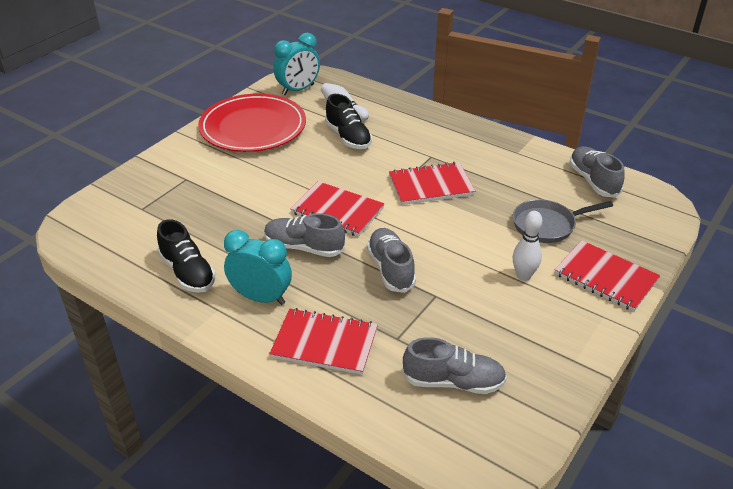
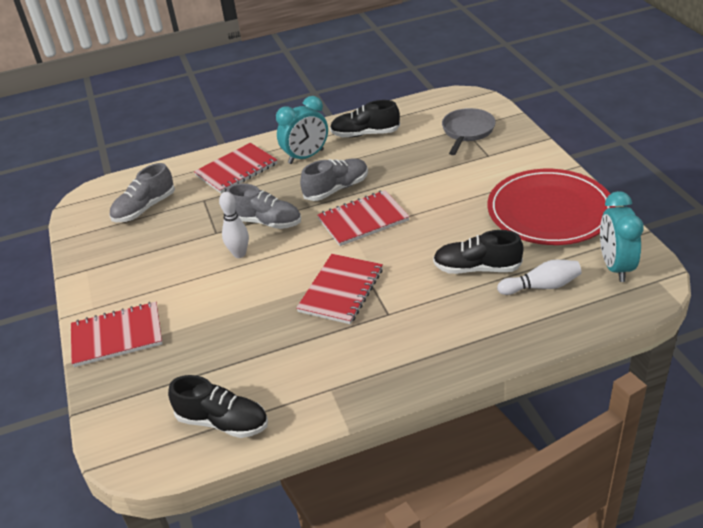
camera: 130 degrees right, 0 degrees up
grey pan [513,199,613,243] -> grey pan moved to [442,108,496,155]
white bowling pin [513,211,542,281] -> white bowling pin moved to [219,192,249,258]
grey shoe [569,146,625,198] -> black shoe [168,375,268,438]

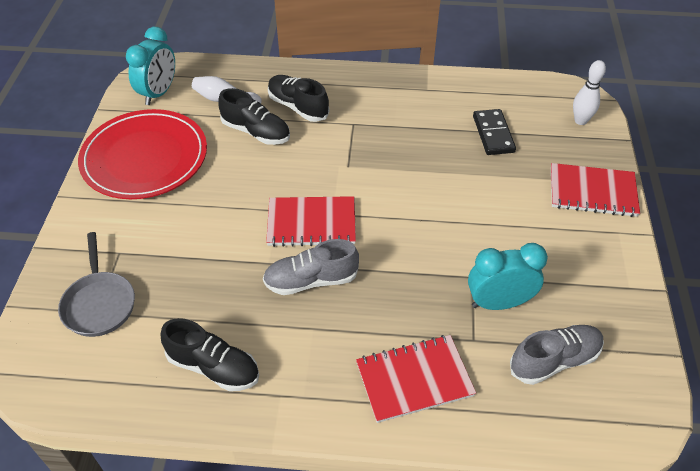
camera: 160 degrees left, 10 degrees up
black shoe [168,375,268,438] -> black shoe moved to [268,75,329,122]
white bowling pin [219,192,249,258] -> white bowling pin moved to [573,60,606,125]
grey shoe [226,183,301,229] -> none
turquoise clock [276,96,328,164] -> turquoise clock moved to [468,243,548,310]
red notebook [296,254,383,324] -> none
grey pan [442,108,496,155] -> grey pan turned 60 degrees counterclockwise [58,232,135,337]
none -> black domino [473,109,516,155]

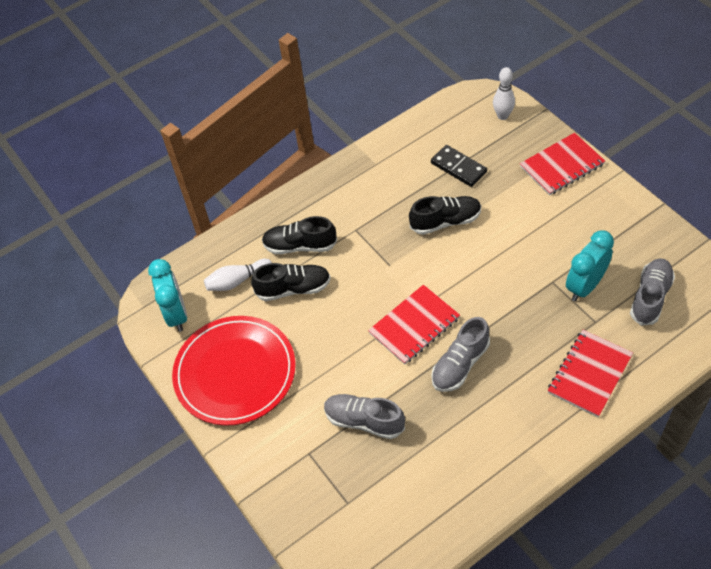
camera: 35 degrees left, 5 degrees up
grey pan [58,232,135,337] -> none
black shoe [160,318,259,391] -> black shoe moved to [409,196,481,235]
none -> grey shoe [324,394,405,439]

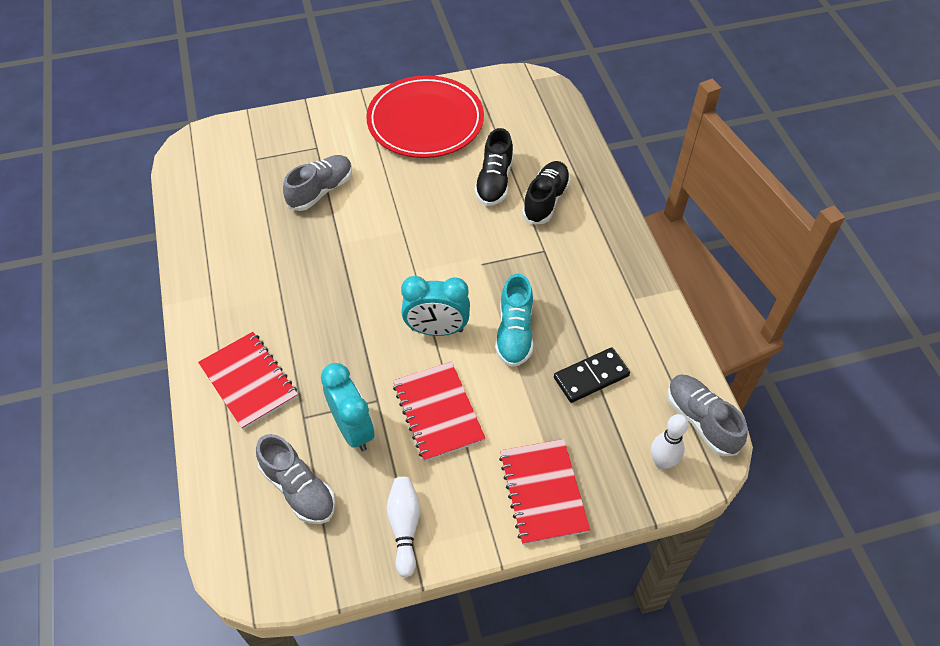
camera: 105 degrees right, 0 degrees up
turquoise clock [148,259,187,332] -> turquoise clock moved to [401,276,470,336]
white bowling pin [204,259,272,291] -> white bowling pin moved to [387,477,420,577]
red notebook [368,285,460,365] -> red notebook moved to [393,361,486,462]
black shoe [409,196,481,235] -> turquoise shoe [495,274,533,367]
grey shoe [431,317,490,392] -> grey shoe moved to [667,374,748,456]

